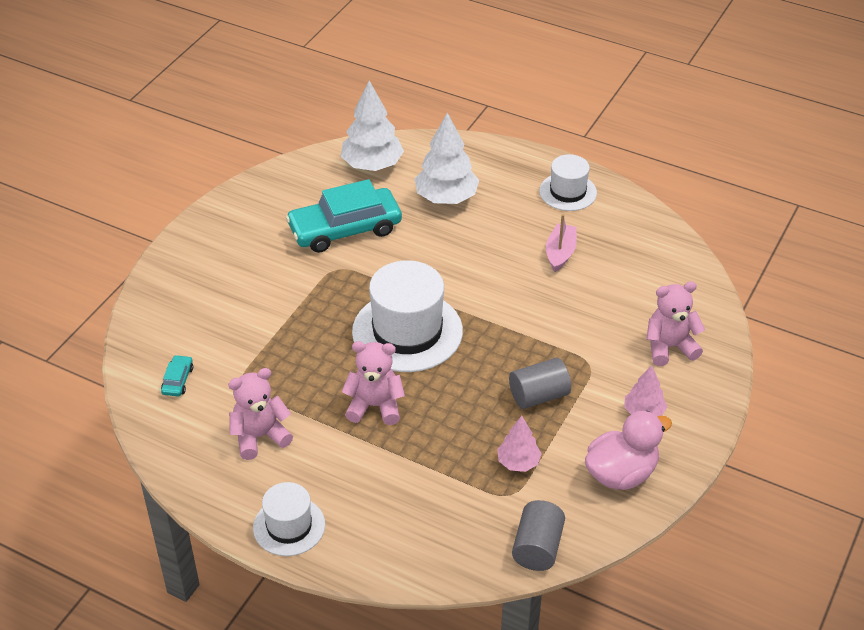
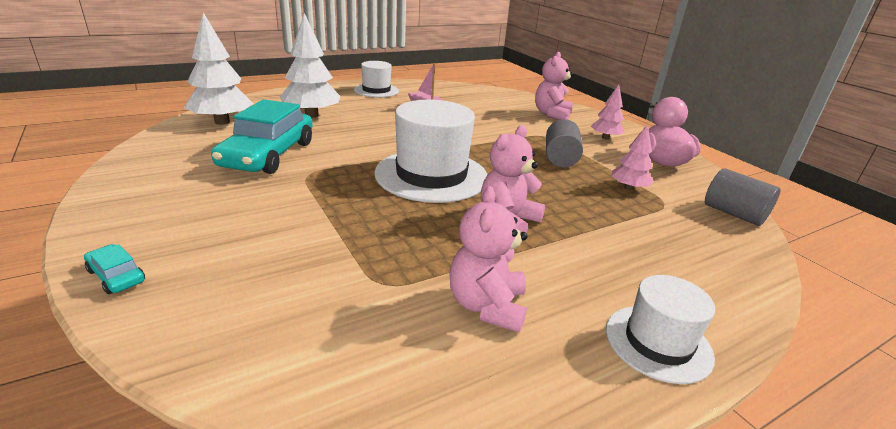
camera: 60 degrees left, 15 degrees down
turquoise car [161,355,193,396] -> turquoise car moved to [84,244,145,294]

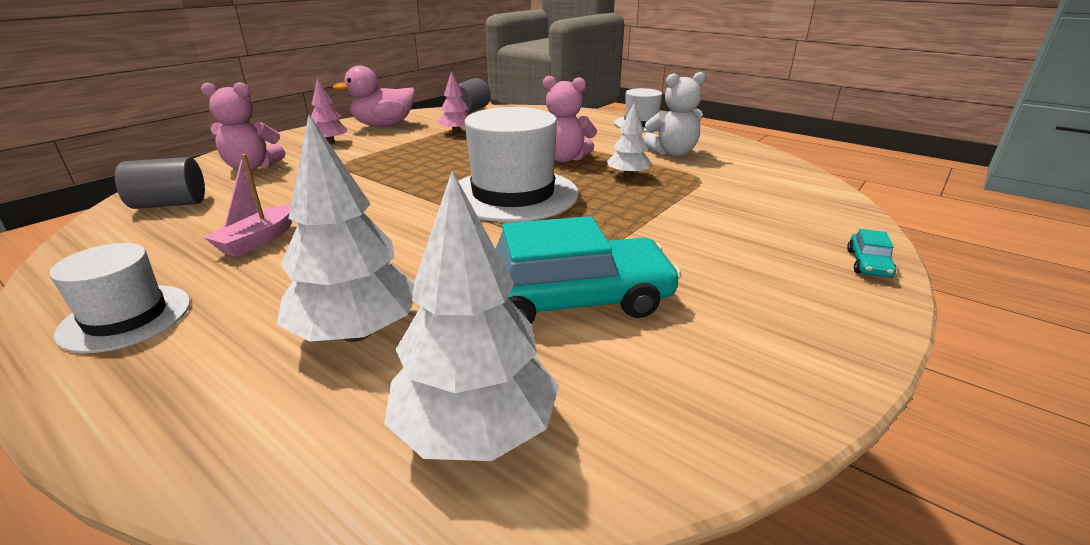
camera: 110 degrees left, 0 degrees up
pink teddy bear [449,186,528,332] -> white teddy bear [643,72,706,156]
grey cylinder [546,119,583,167] -> grey cylinder moved to [115,157,205,209]
none -> white tree [607,102,652,178]

